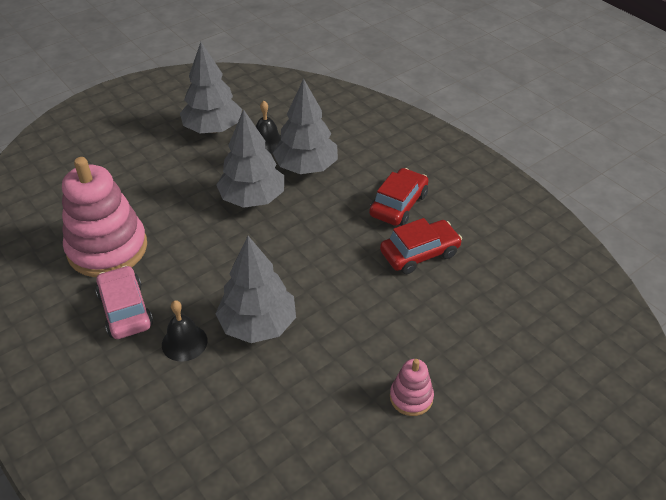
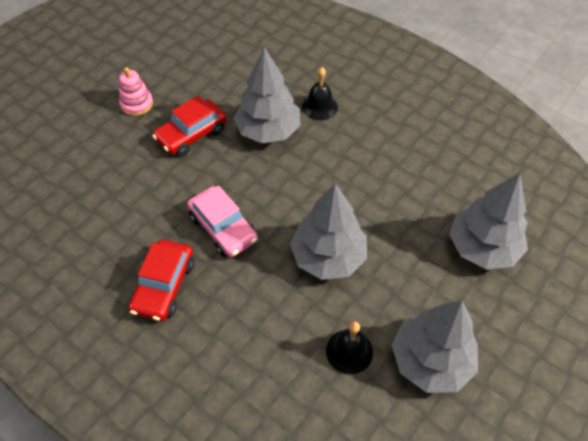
camera: 165 degrees right, 10 degrees up
pink stacking toy [62,157,147,277] -> none
pink car [96,265,153,339] -> pink car moved to [187,186,258,257]
grey tree [273,79,338,174] -> grey tree moved to [449,173,528,270]
red car [380,218,462,274] -> red car moved to [152,96,227,156]

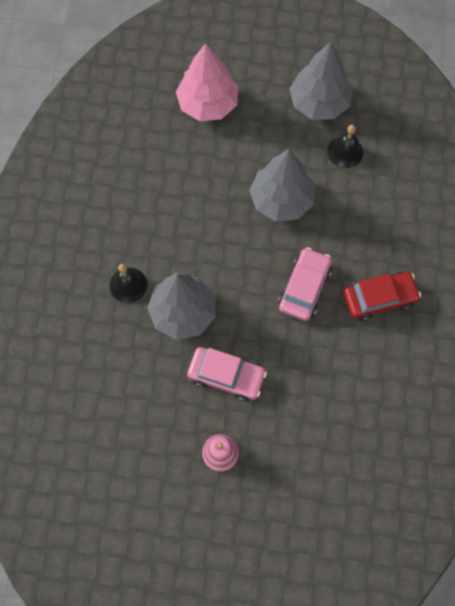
camera: 120 degrees left, 15 degrees up
red car [152,96,227,156] -> pink car [187,347,267,401]
grey tree [449,173,528,270] -> pink tree [176,43,238,121]

